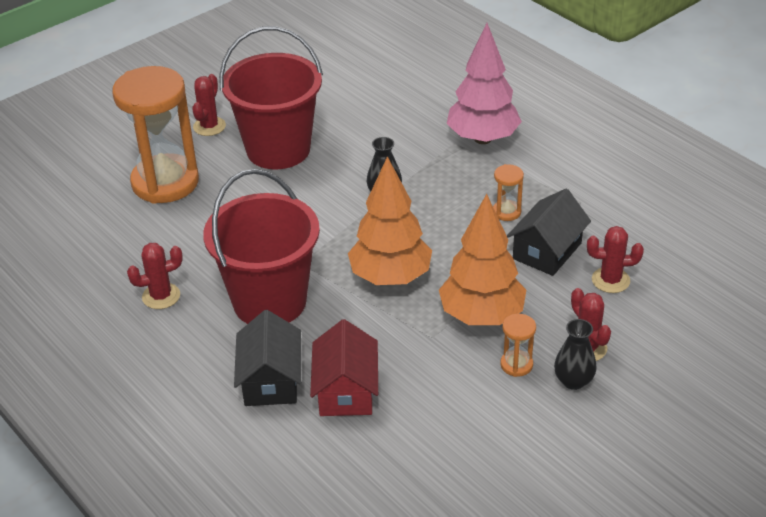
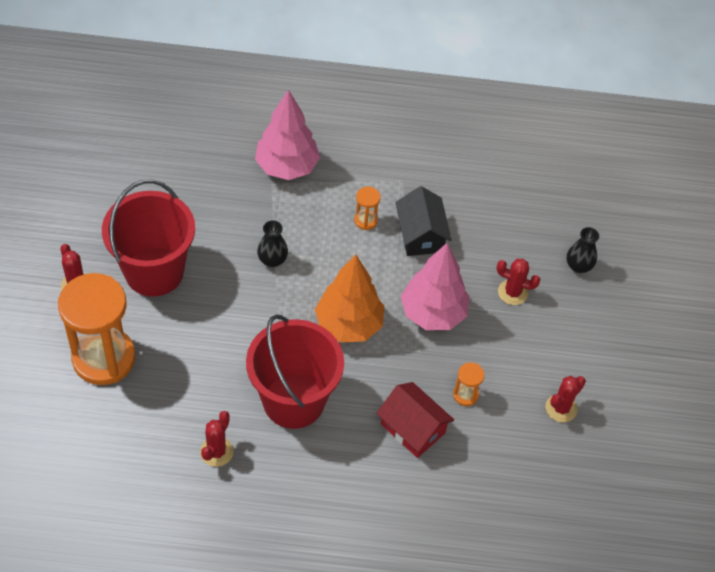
camera: 50 degrees left, 15 degrees up
black house [234,310,301,406] -> none
orange tree [439,194,526,325] -> pink tree [401,243,470,330]
orange hourglass [501,314,536,377] -> orange hourglass moved to [453,362,485,406]
black vase [554,319,597,390] -> black vase moved to [567,227,599,273]
red cactus [587,226,644,293] -> red cactus moved to [545,376,586,422]

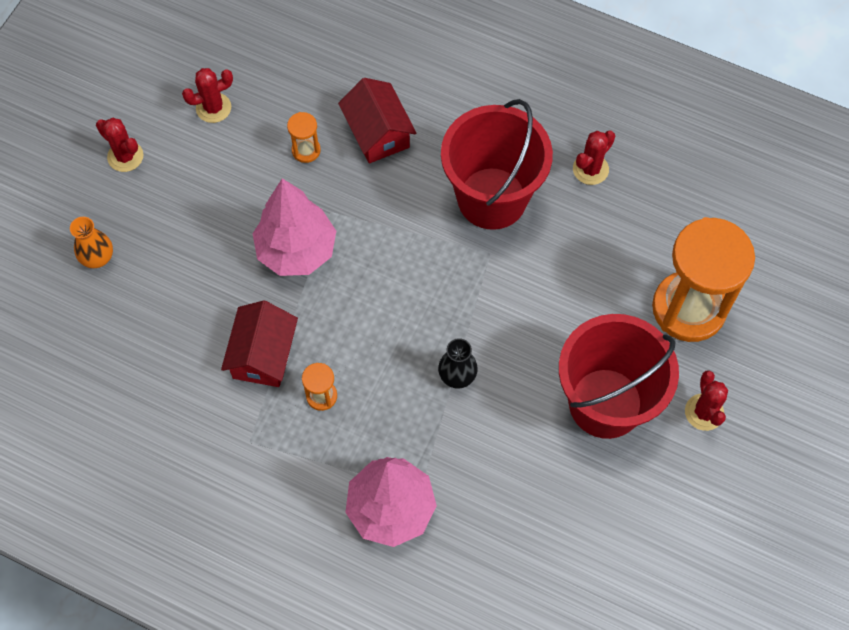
camera: 155 degrees left, 10 degrees up
orange tree [315,255,384,342] -> none
black house [395,186,452,256] -> red house [221,300,298,387]
red cactus [497,259,541,305] -> red cactus moved to [96,118,144,172]
black vase [567,227,599,273] -> orange vase [70,217,113,268]

